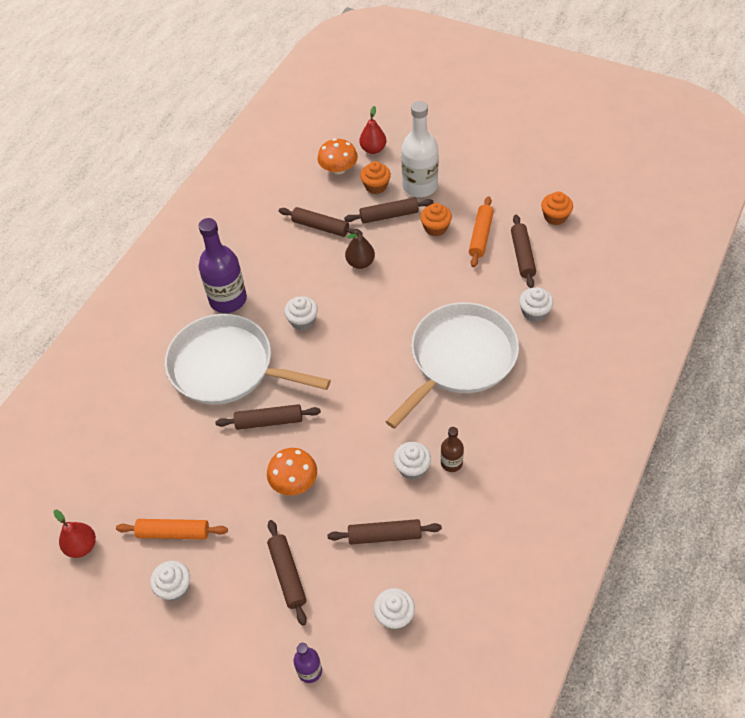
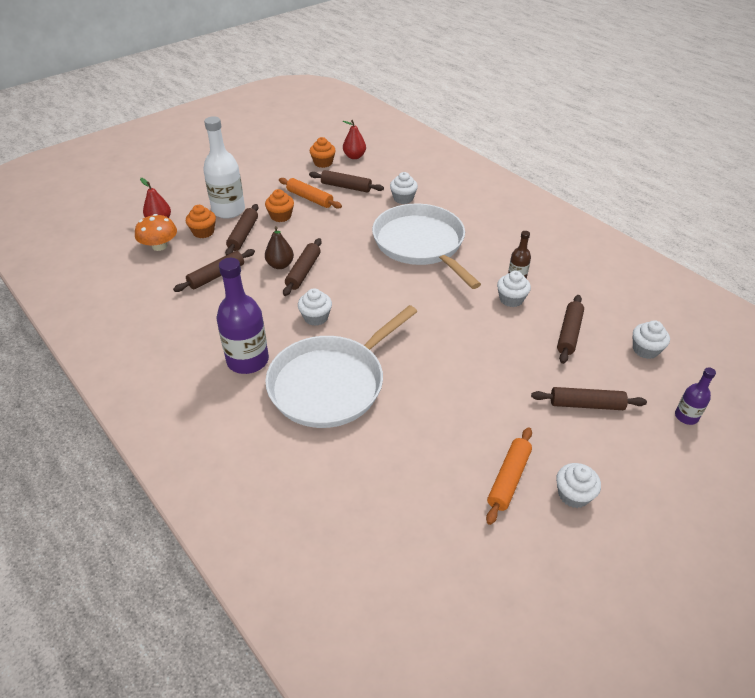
camera: 70 degrees left, 10 degrees down
red pear [53,510,96,558] -> red pear moved to [343,120,366,159]
brown rolling pin [215,404,321,430] -> brown rolling pin moved to [283,238,322,296]
orange mushroom [267,448,317,495] -> none

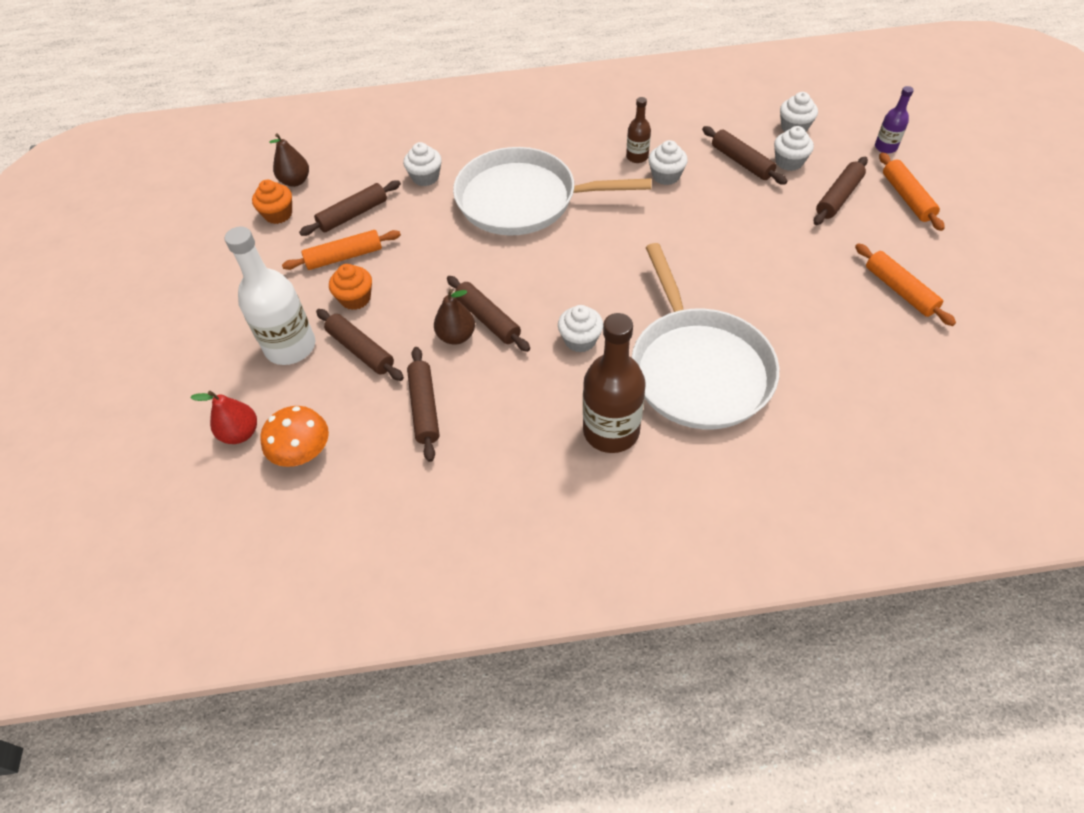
camera: 55 degrees left, 10 degrees up
orange cupcake [186,205,216,238] -> none
purple bottle [217,258,269,374] -> brown bottle [583,313,646,453]
red pear [343,120,366,159] -> brown pear [269,133,309,187]
white cupcake [556,463,601,508] -> white cupcake moved to [774,126,814,171]
none -> orange rolling pin [879,152,945,231]

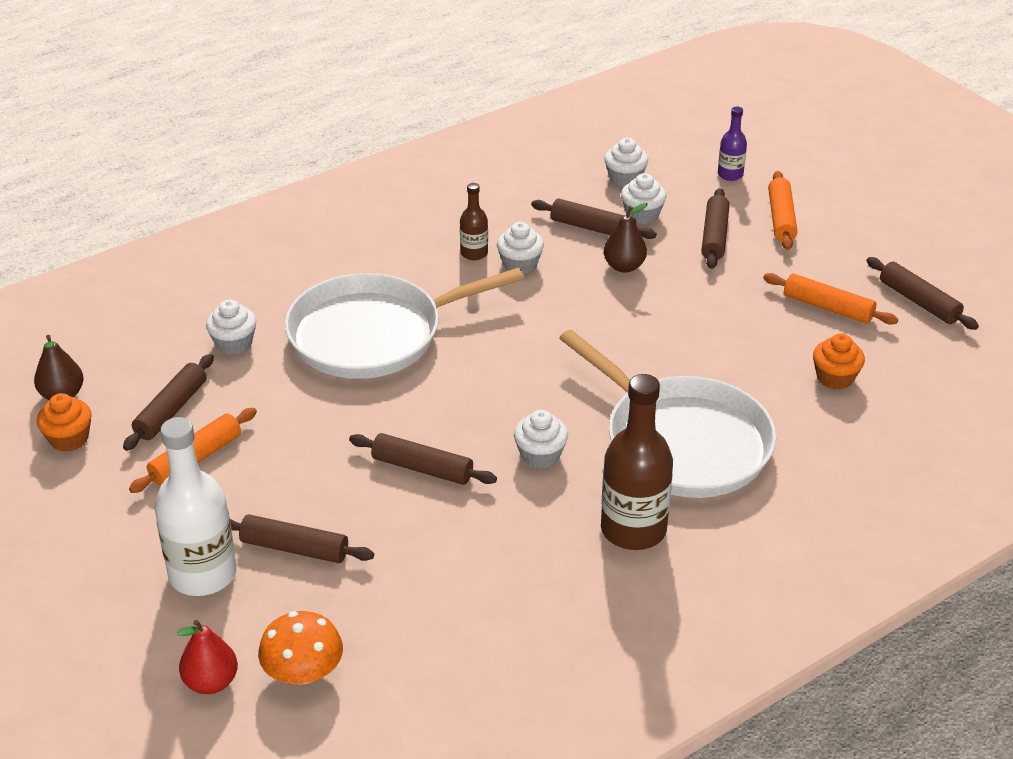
camera: 30 degrees left, 15 degrees down
orange cupcake [329,264,372,310] -> orange cupcake moved to [813,333,865,390]
brown rolling pin [407,347,440,462] -> brown rolling pin moved to [866,257,979,330]
brown pear [434,289,475,345] -> brown pear moved to [604,203,648,273]
orange rolling pin [879,152,945,231] -> orange rolling pin turned 45 degrees clockwise [768,171,797,250]

